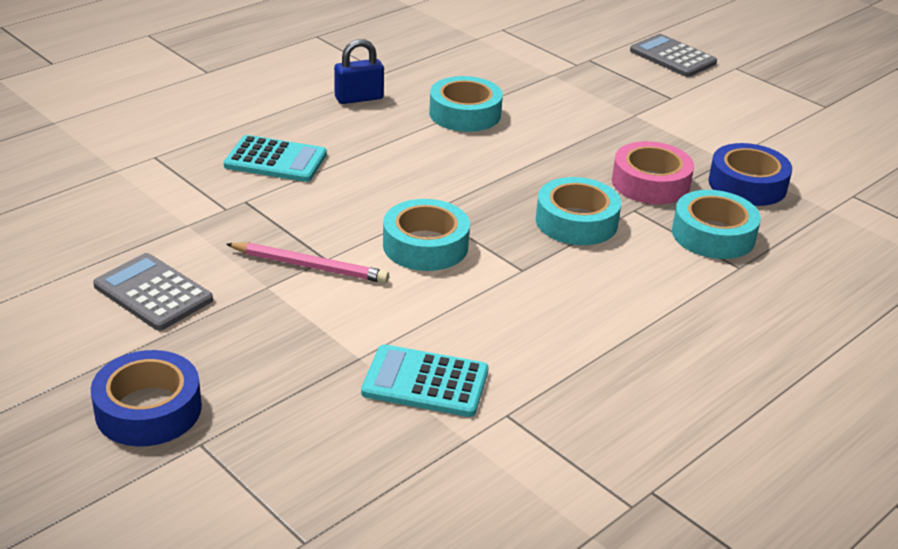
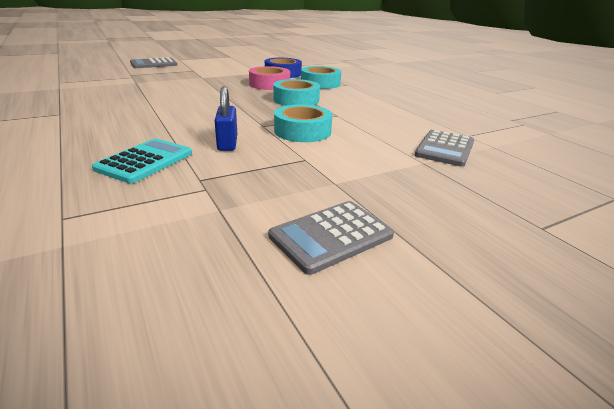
camera: 75 degrees left, 5 degrees down
blue tape [91,350,202,446] -> none
pink pencil [226,243,389,283] -> none
blue padlock [334,39,384,104] -> blue padlock moved to [215,86,237,151]
turquoise calculator [361,344,489,417] -> grey calculator [415,130,474,167]
turquoise tape [429,76,503,132] -> none

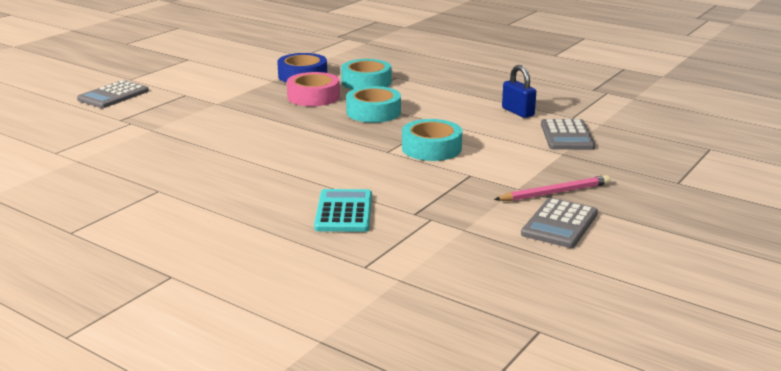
camera: 25 degrees left, 5 degrees down
blue padlock [215,86,237,151] -> blue padlock moved to [502,65,536,118]
none -> pink pencil [494,175,610,201]

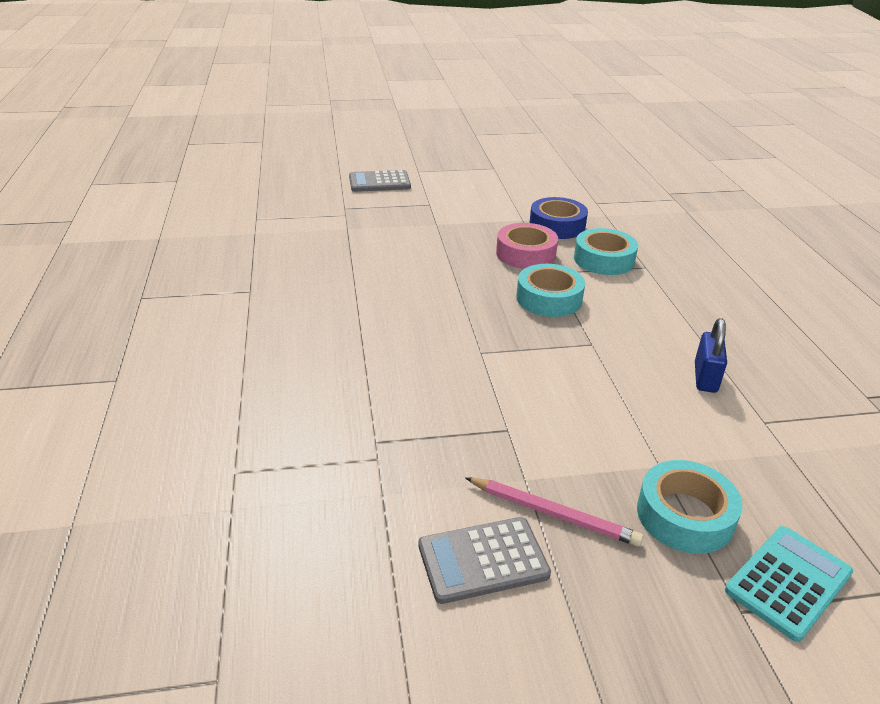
camera: 45 degrees right, 10 degrees up
turquoise calculator [314,189,372,232] -> turquoise calculator moved to [725,526,853,642]
turquoise tape [402,119,462,161] -> turquoise tape moved to [637,460,743,554]
grey calculator [541,119,595,150] -> none

